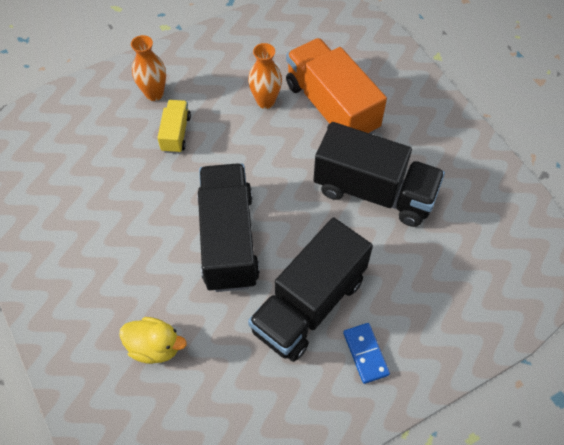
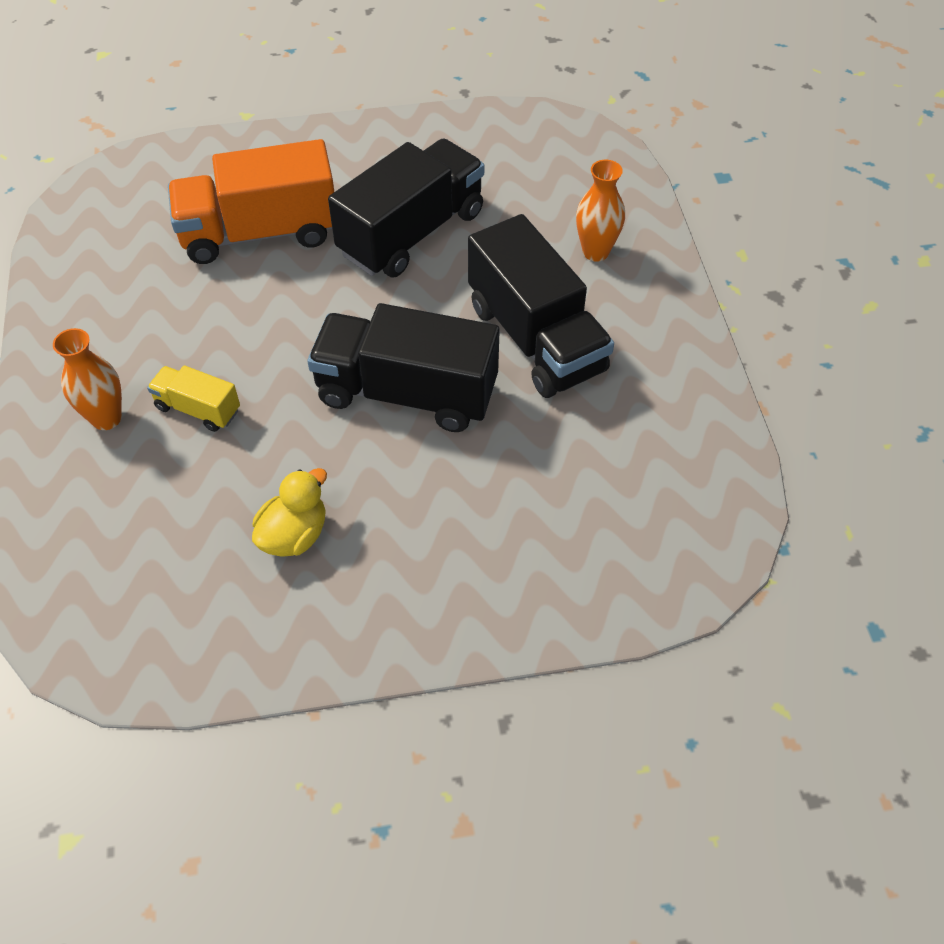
camera: 70 degrees left, 5 degrees down
yellow duck [119,317,187,364] -> yellow duck moved to [252,468,327,557]
orange vase [248,43,282,109] -> orange vase moved to [576,160,625,261]
blue domino [343,323,390,384] -> none

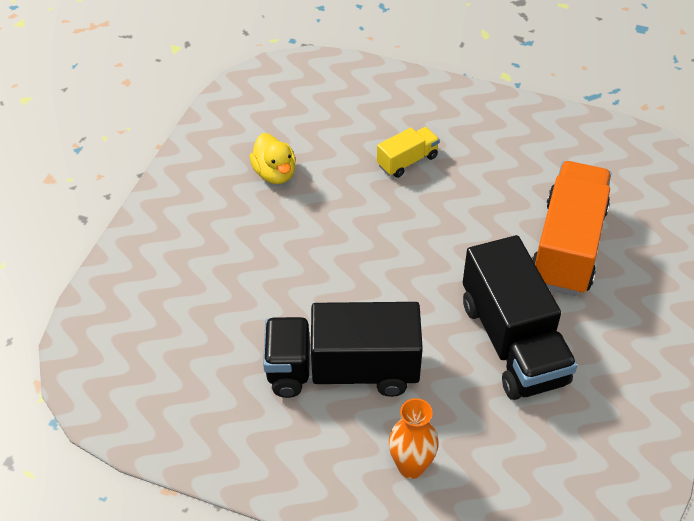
camera: 120 degrees right, 5 degrees down
orange vase [53,328,122,430] -> none
black truck [307,303,500,432] -> none

